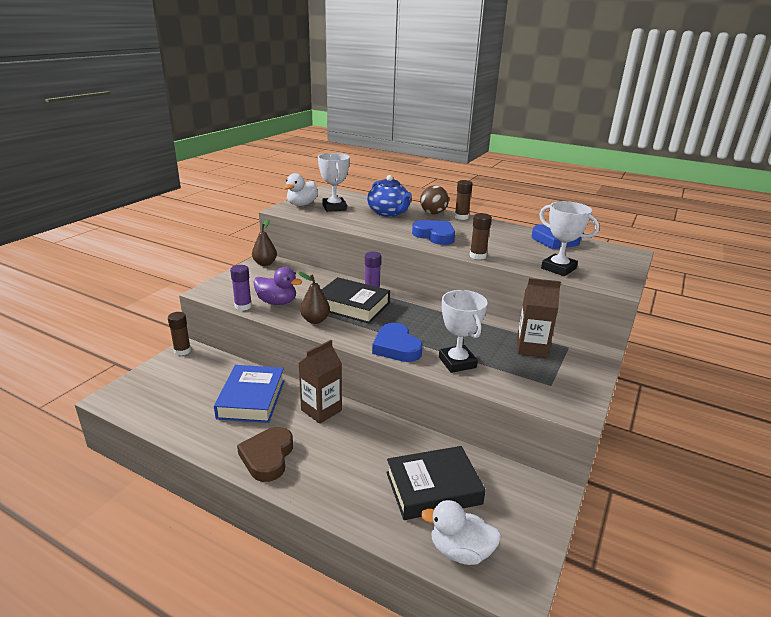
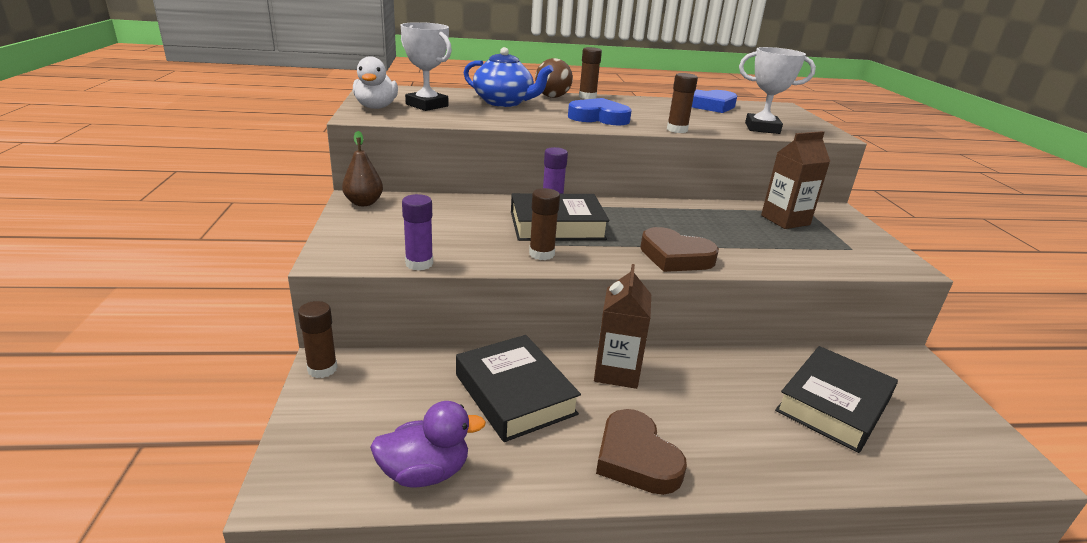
camera: 35 degrees left, 0 degrees up
blue book [214,365,285,423] -> black book [456,335,581,442]
purple duck [253,267,302,305] -> purple duck moved to [370,401,486,488]
brown pear [299,272,330,324] -> brown glue stick [529,188,560,260]
blue heart [372,323,423,362] -> brown heart [640,227,719,272]
white duck [421,500,501,565] -> none
white trophy [439,290,488,373] -> none

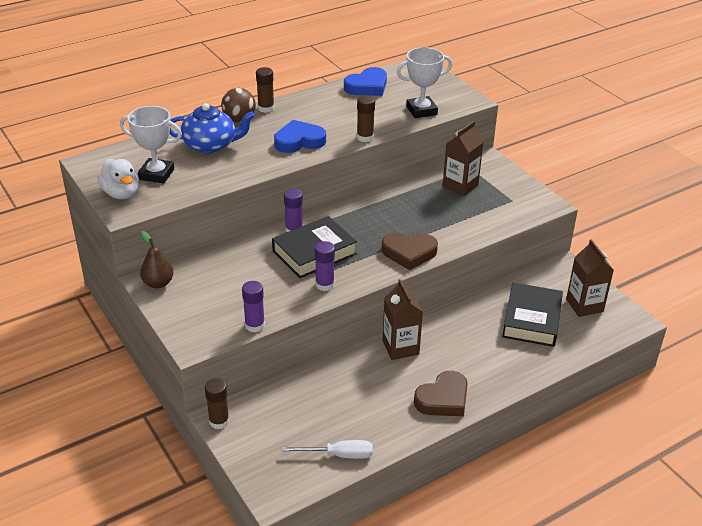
camera: 25 degrees left, 10 degrees up
purple duck [370,401,486,488] -> white screwdriver [282,440,373,459]
black book [456,335,581,442] -> none
brown glue stick [529,188,560,260] -> purple glue stick [315,241,335,291]
brown heart [596,409,687,495] -> brown heart turned 75 degrees counterclockwise [414,371,468,416]
none -> brown carton [566,239,614,317]

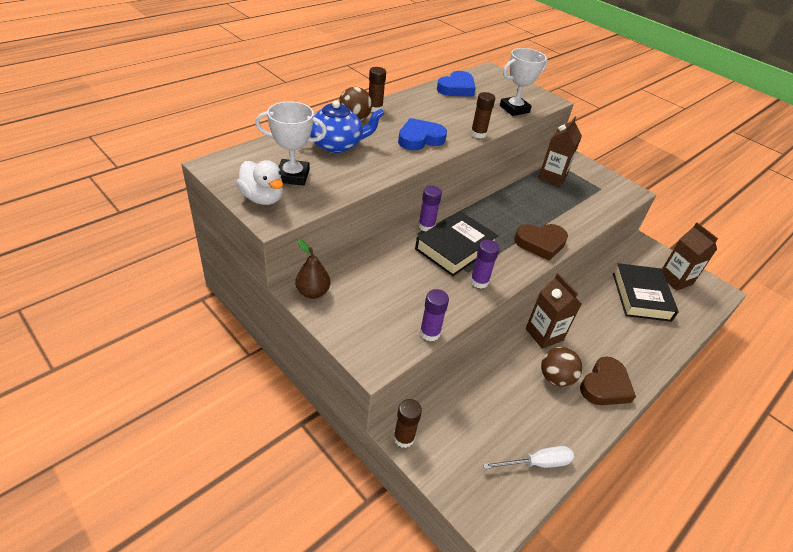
camera: 15 degrees left, 5 degrees up
none -> brown ball [541,347,582,387]

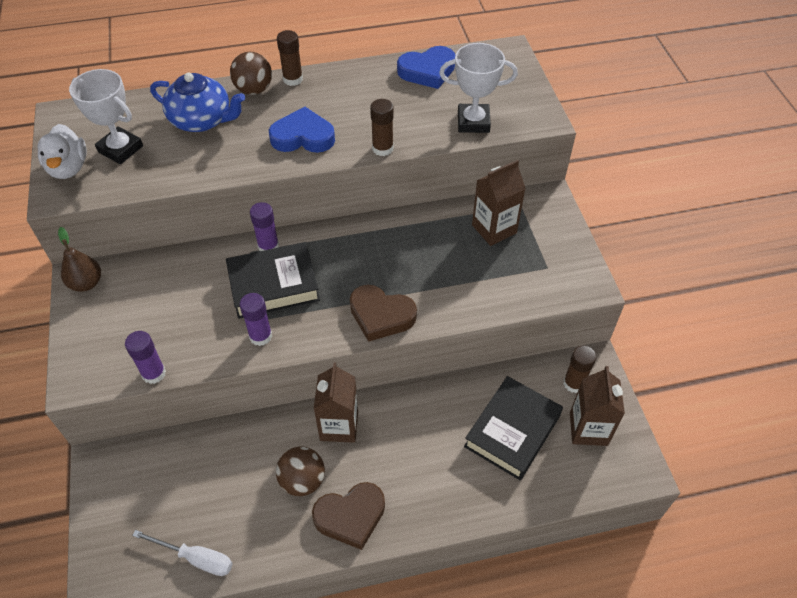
camera: 35 degrees right, 10 degrees up
brown glue stick [394,399,422,448] -> brown glue stick moved to [563,345,596,393]

